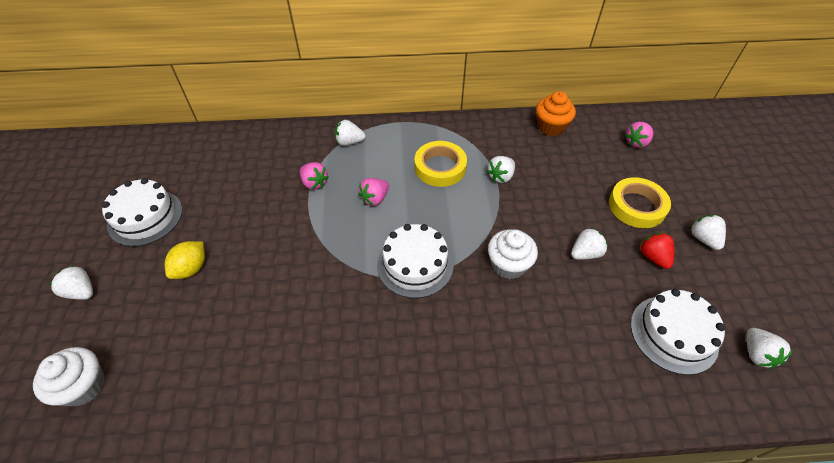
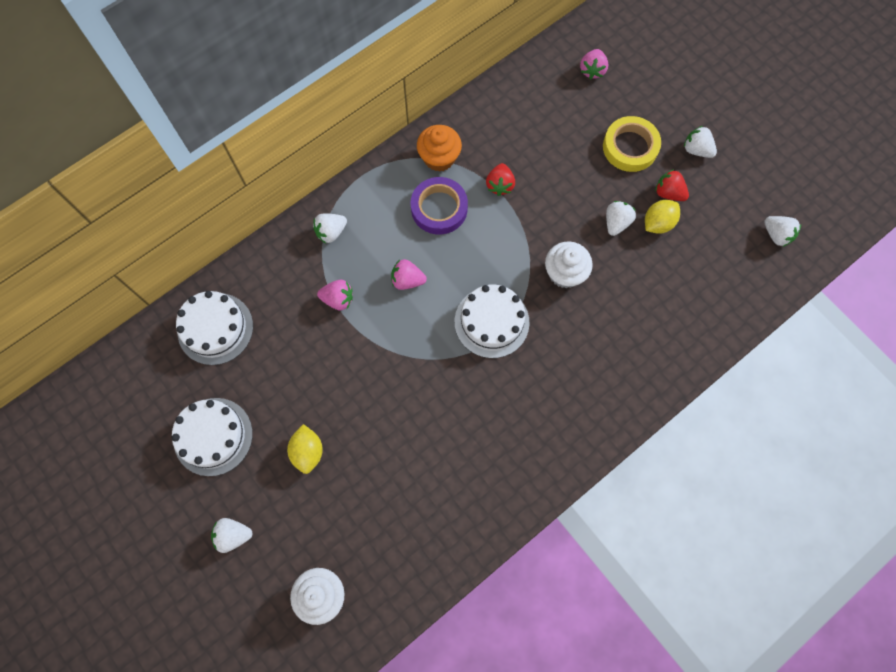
camera: 35 degrees left, 20 degrees up
pink strawberry [358,178,389,206] -> pink strawberry turned 90 degrees clockwise [391,259,427,290]
yellow tape [415,141,467,187] -> purple tape [411,177,468,234]
white strawberry [487,156,515,183] -> red strawberry [486,163,515,196]
orange cupcake [536,91,576,136] -> orange cupcake moved to [417,125,462,172]
white cake [631,289,725,375] -> white cake moved to [176,291,253,365]
none -> yellow lemon [645,200,680,234]

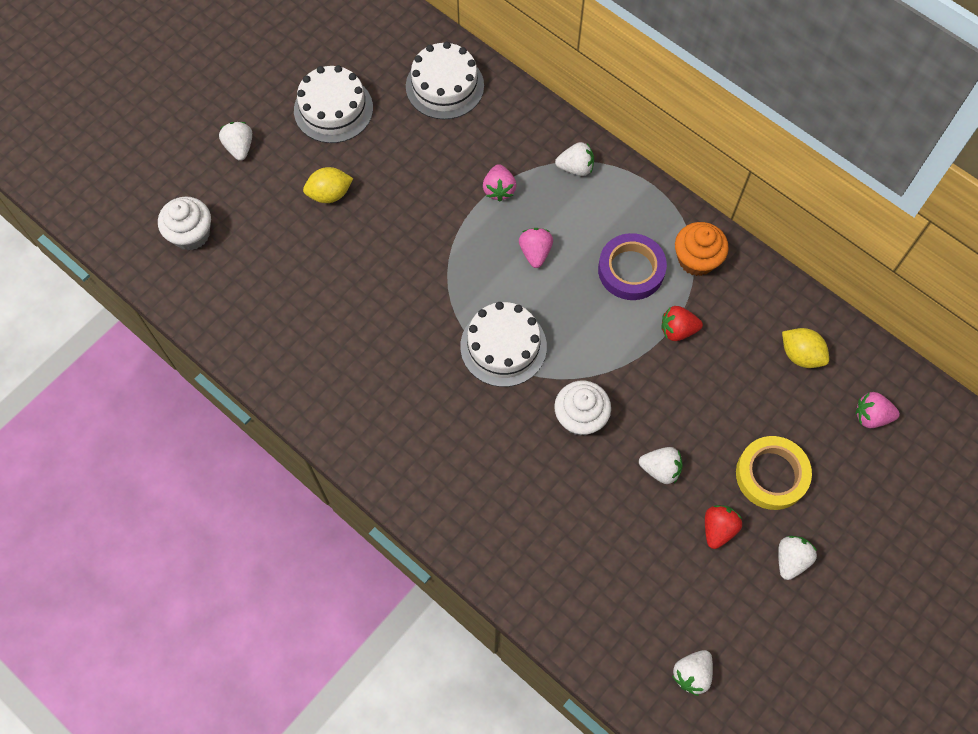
camera: 80 degrees right, 5 degrees down
white strawberry [313,213,347,243] -> white strawberry turned 135 degrees clockwise [555,142,594,176]
yellow lemon [645,200,680,234] -> yellow lemon moved to [782,328,829,368]

